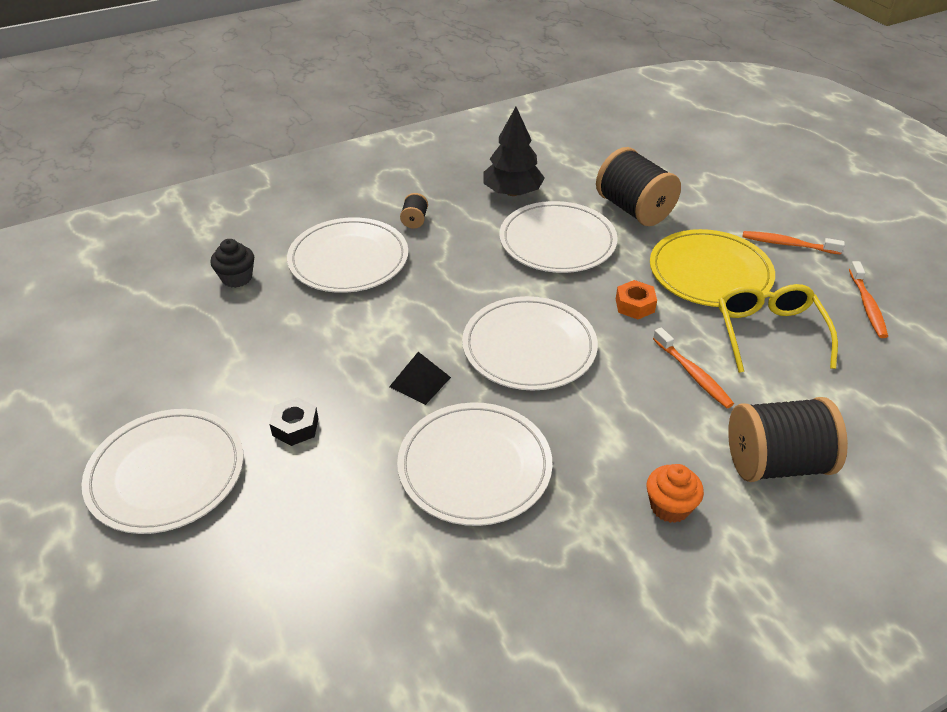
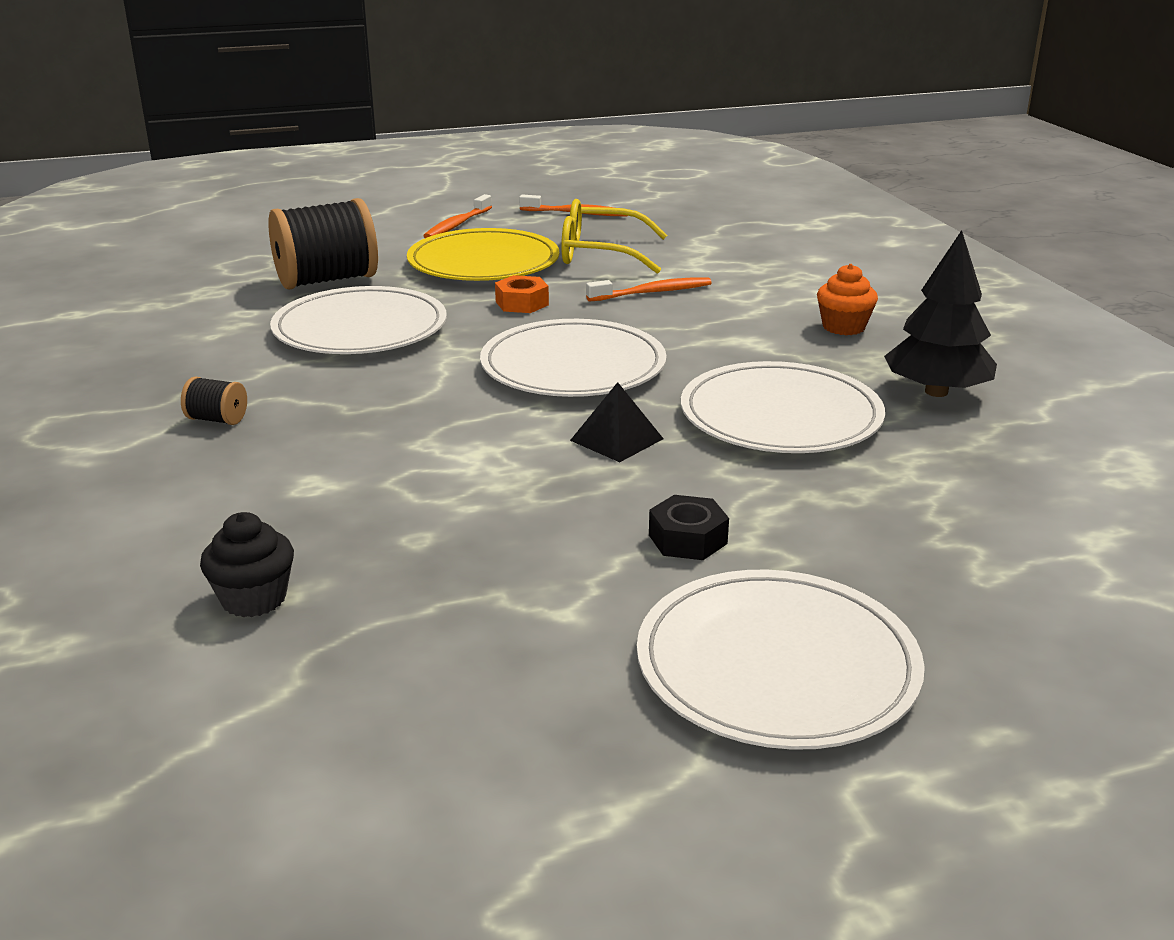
camera: 80 degrees left, 15 degrees down
white plate [287,217,408,293] -> none
black tree [484,107,545,196] -> black tree moved to [884,230,997,397]
black spool [728,397,848,482] -> none

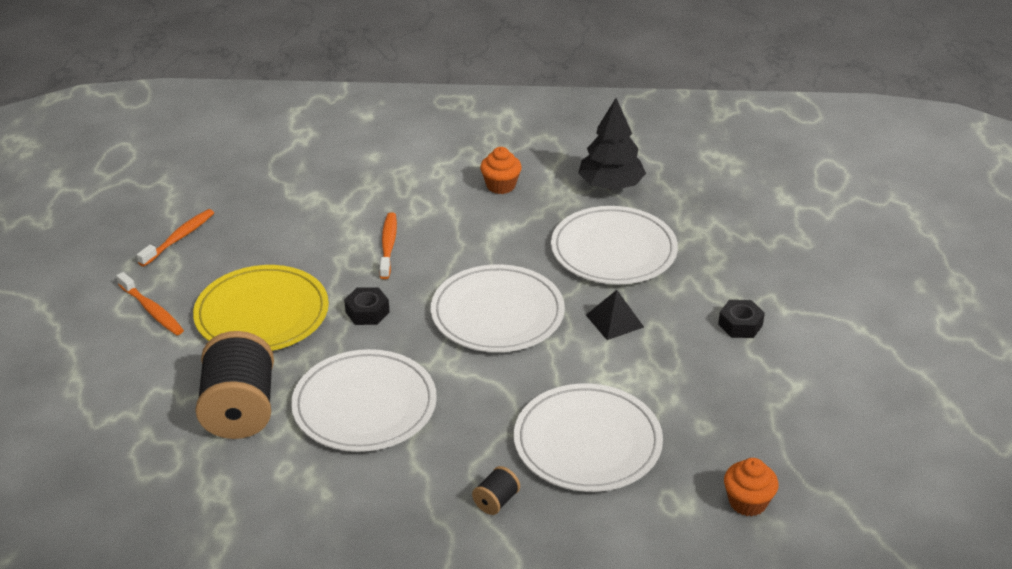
camera: 70 degrees left, 10 degrees up
black cupcake [200,512,294,617] -> orange cupcake [724,458,778,517]
orange nut [495,275,549,313] -> black nut [344,287,390,325]
yellow glasses [561,199,667,274] -> none
white plate [637,570,925,750] -> white plate moved to [514,384,663,492]

